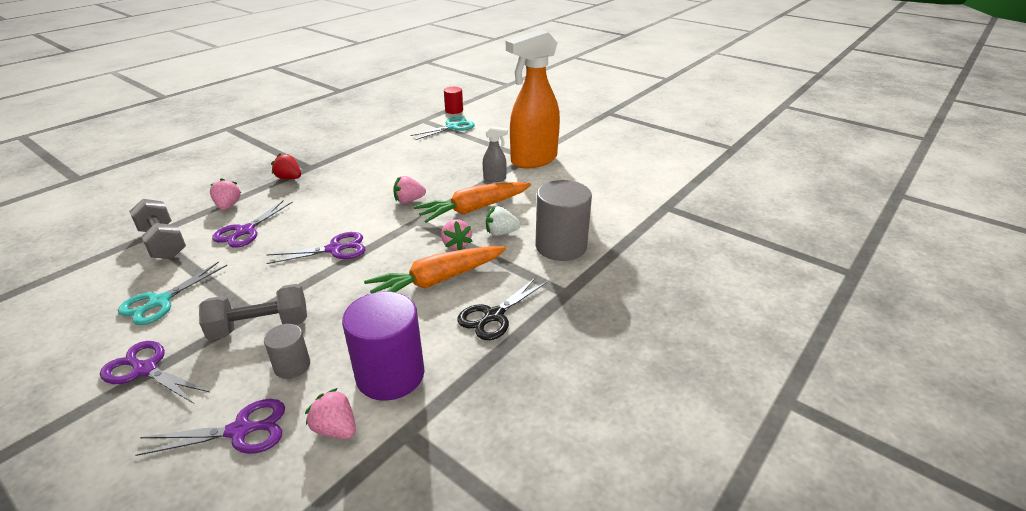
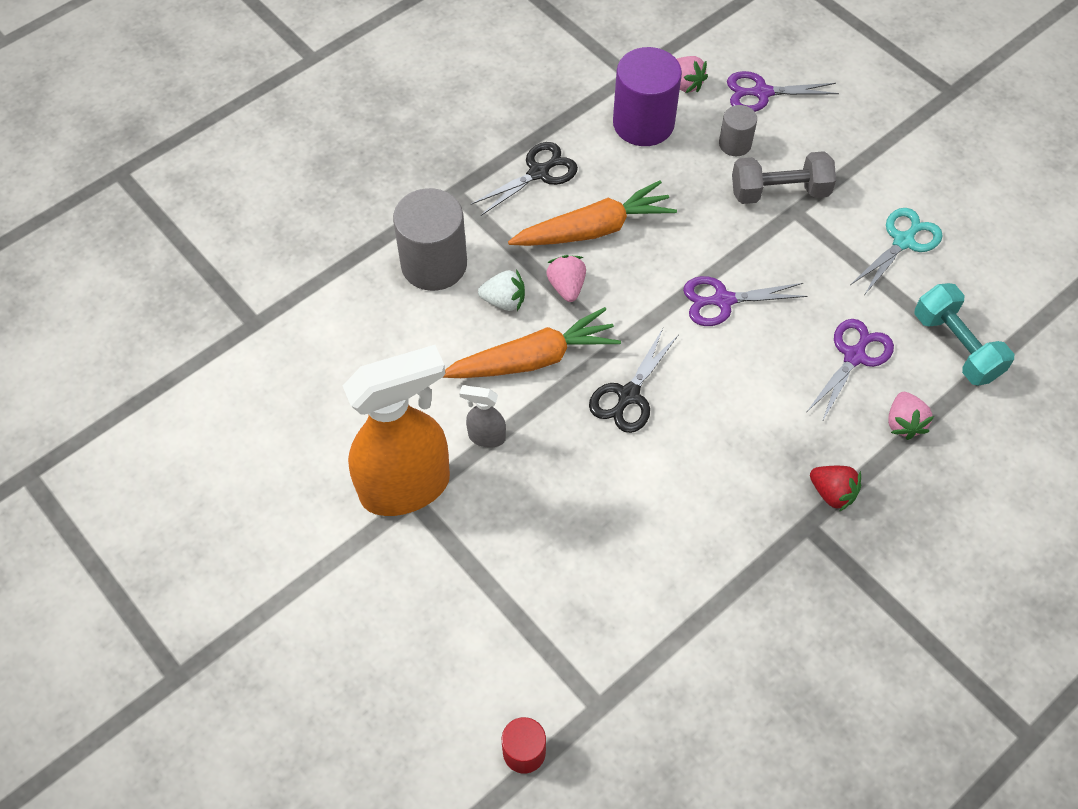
camera: 170 degrees left, 25 degrees up
purple scissors [100,341,210,404] -> none
grey dumbbell [129,199,186,259] -> turquoise dumbbell [915,283,1014,386]
pink strawberry [393,176,426,203] -> black scissors [589,329,678,433]
turquoise scissors [410,117,475,140] -> none

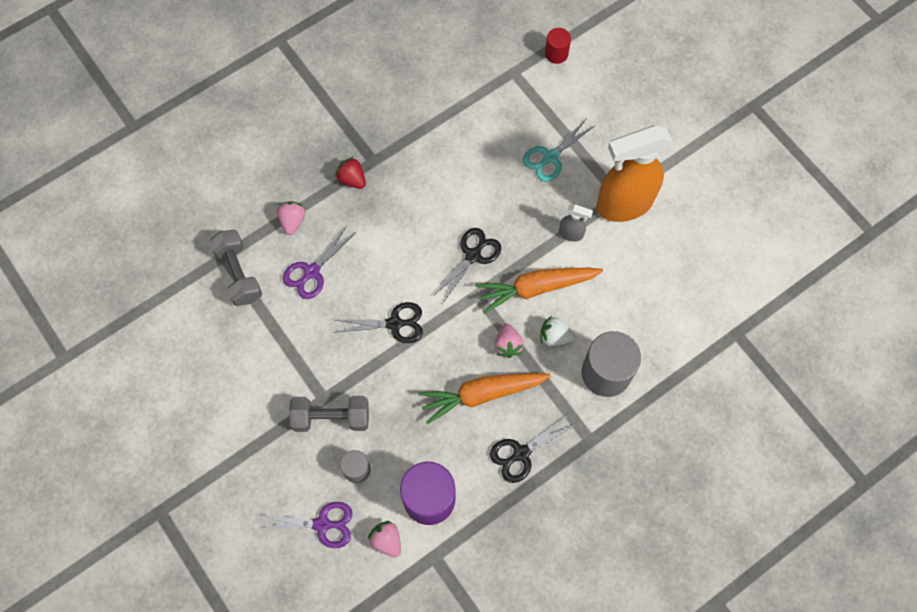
camera: 175 degrees left, 10 degrees up
purple scissors [683,276,808,326] -> black scissors [336,302,423,343]
turquoise scissors [851,208,943,294] -> turquoise scissors moved to [523,120,596,182]
turquoise dumbbell [915,283,1014,386] -> grey dumbbell [209,230,262,306]

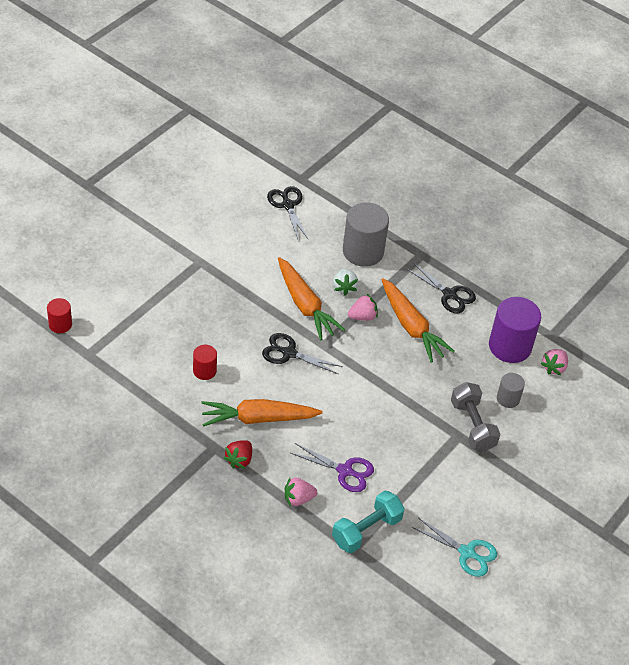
camera: 110 degrees left, 20 degrees down
grey dumbbell [209,230,262,306] -> turquoise dumbbell [332,491,405,553]
purple scissors [257,502,353,548] -> none
black scissors [336,302,423,343] -> black scissors moved to [267,186,309,240]
turquoise scissors [523,120,596,182] -> turquoise scissors moved to [412,518,497,577]
grey spray bottle [559,204,593,242] -> none
orange spray bottle [596,125,673,222] -> none
none -> red cylinder [193,345,217,380]
none -> orange carrot [201,399,323,426]

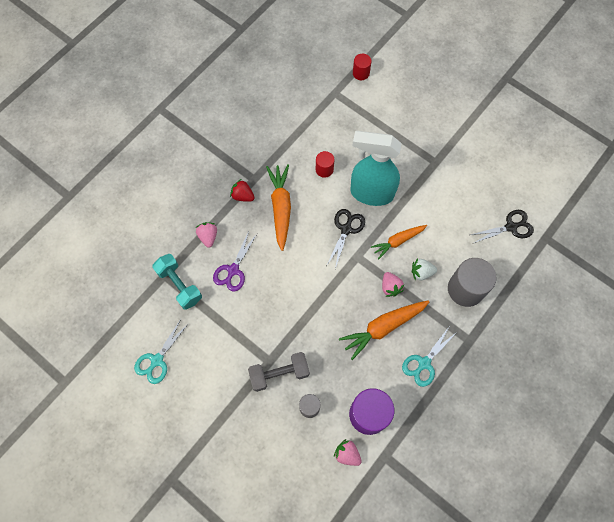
camera: 95 degrees right, 20 degrees up
orange carrot [278,257,345,340] -> orange carrot [371,225,427,259], size x0.65
black scissors [406,263,476,313] -> turquoise scissors [402,327,457,387]
none -> turquoise spray bottle [350,131,402,206]

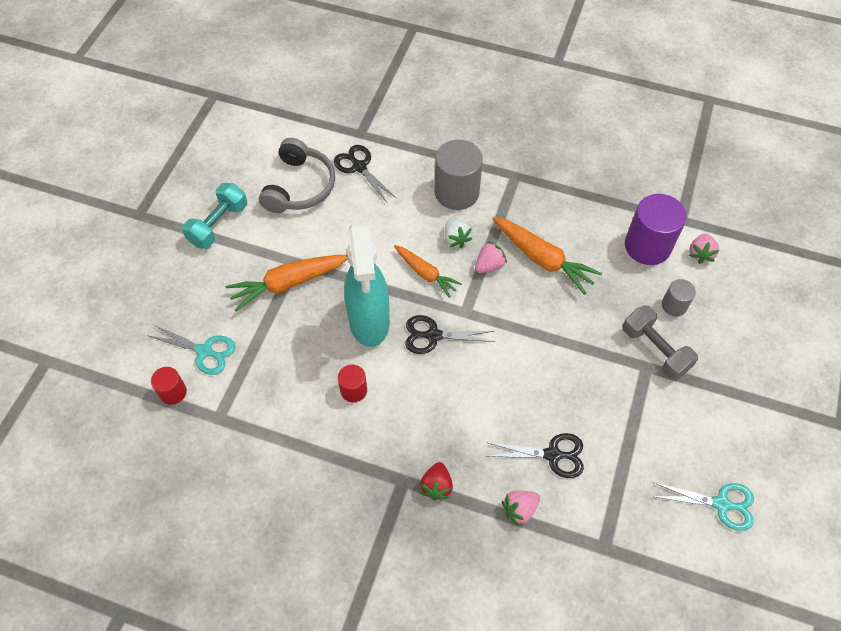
camera: 110 degrees left, 10 degrees down
turquoise dumbbell [152,254,202,310] -> turquoise dumbbell moved to [182,183,247,249]
purple scissors [213,231,257,291] -> black scissors [488,433,584,478]
orange carrot [266,165,291,251] -> orange carrot moved to [225,255,348,311]
turquoise scissors [402,327,457,387] -> turquoise scissors moved to [149,325,235,375]
none -> grey headphones [259,138,335,213]

